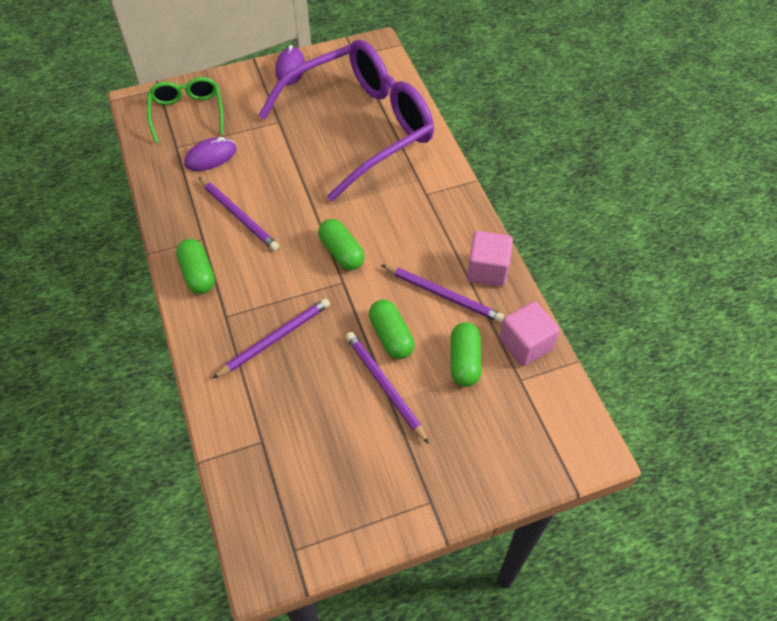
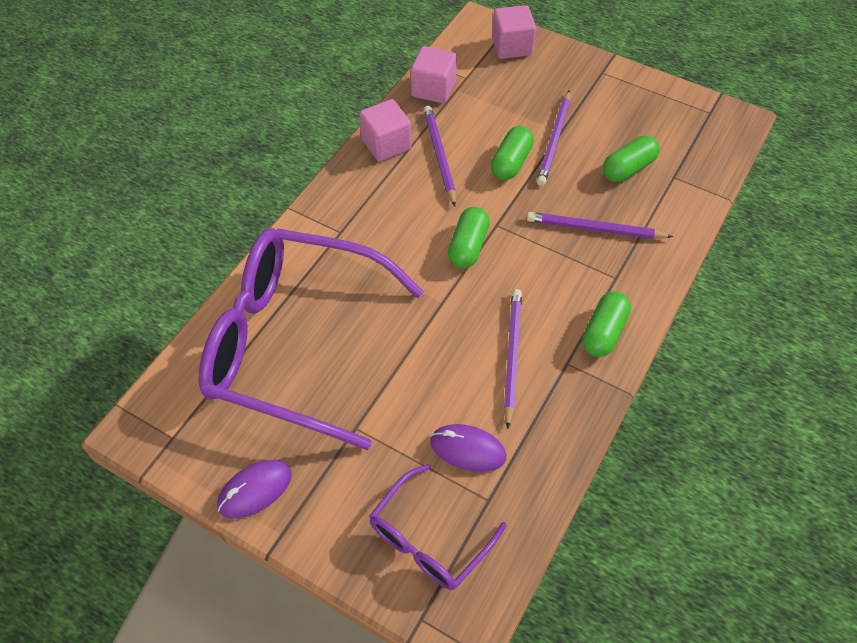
camera: 130 degrees left, 0 degrees up
green glasses [147,77,223,143] -> purple glasses [369,464,507,590]
green capsule [451,322,481,387] -> green capsule moved to [603,136,660,182]
none -> pink cube [492,5,536,59]

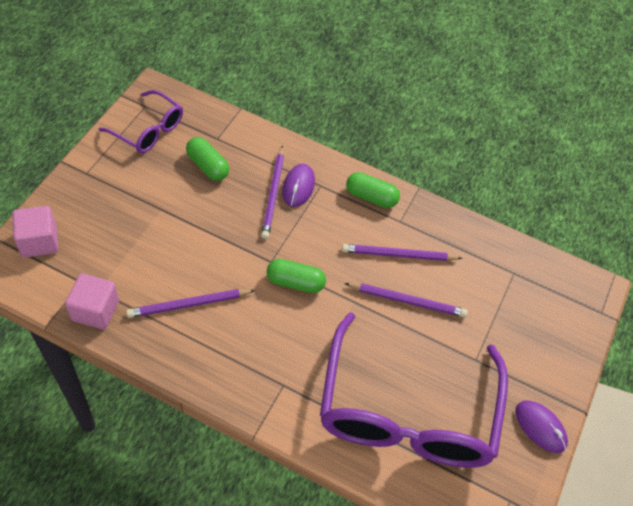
camera: 100 degrees left, 0 degrees up
pink cube [359,99,412,161] -> none
purple glasses [369,464,507,590] -> purple glasses moved to [99,90,183,153]
purple mouse [430,424,506,472] -> purple mouse moved to [282,164,315,207]
green capsule [491,126,534,180] -> none
purple pencil [537,90,570,186] -> purple pencil moved to [344,283,468,317]

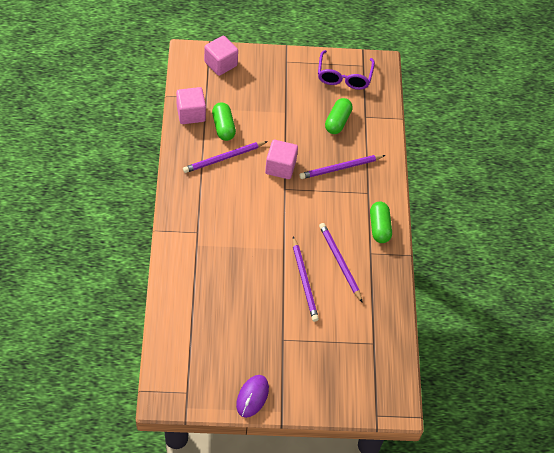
camera: 65 degrees right, 0 degrees up
purple pencil [126,289,255,318] -> purple pencil turned 75 degrees counterclockwise [183,141,268,173]
green capsule [266,259,326,293] -> green capsule moved to [212,102,236,141]
purple mouse [282,164,315,207] -> none
purple glasses [320,312,508,468] -> none
none -> pink cube [265,140,298,179]

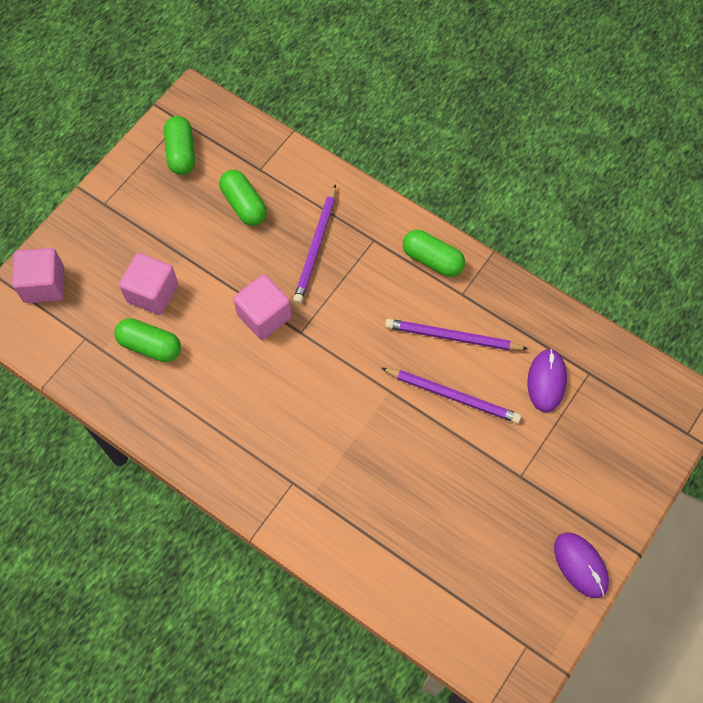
camera: 50 degrees left, 10 degrees up
pink cube [176,87,206,124] -> pink cube moved to [119,253,178,315]
purple pencil [183,141,268,173] -> none
purple glasses [318,50,375,90] -> green capsule [164,116,195,175]
none -> purple mouse [528,349,567,412]

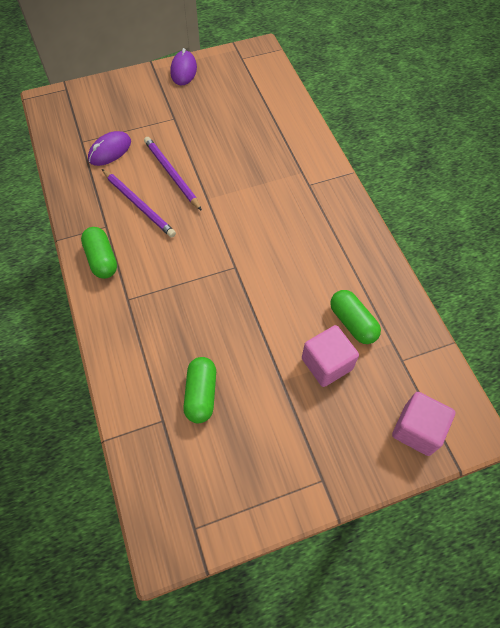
camera: 145 degrees left, 5 degrees down
green capsule [164,116,195,175] -> none
pink cube [233,274,292,340] -> none
purple pencil [293,184,336,304] -> none

